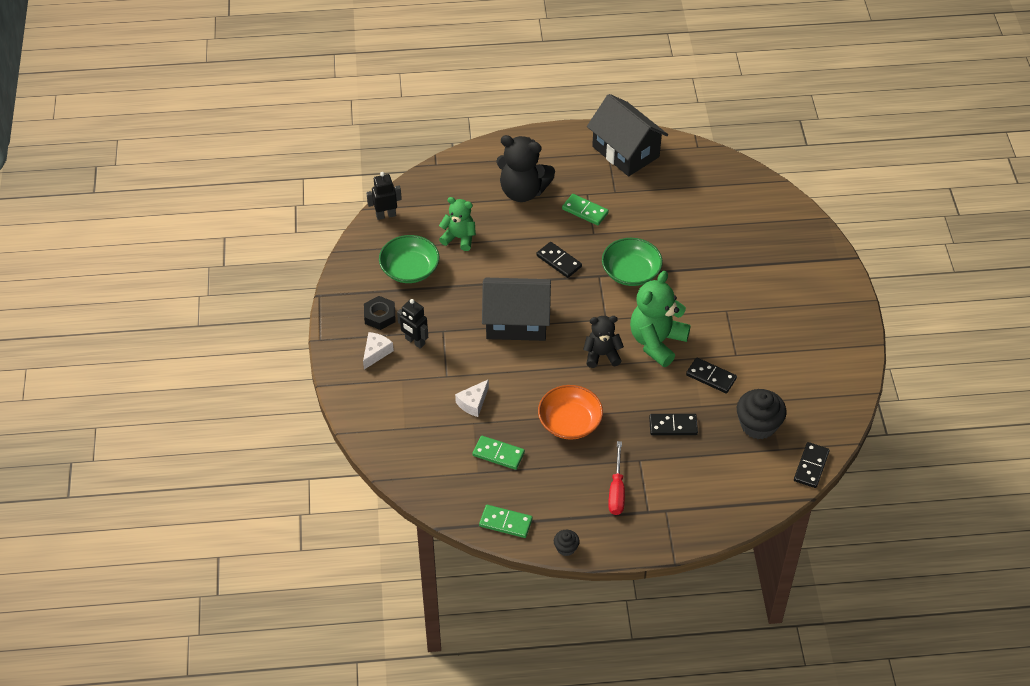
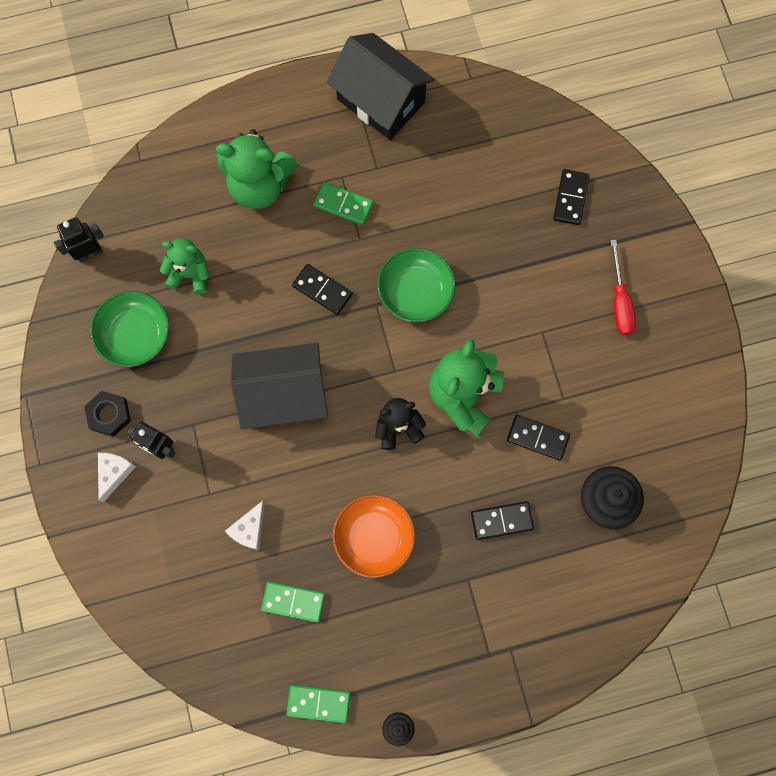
camera: 10 degrees left, 25 degrees up
black teddy bear [496,135,555,202] -> green teddy bear [216,129,297,209]
red screwdriver [608,441,625,515] -> red screwdriver moved to [610,240,636,335]
black domino [794,442,830,488] -> black domino moved to [553,169,589,225]

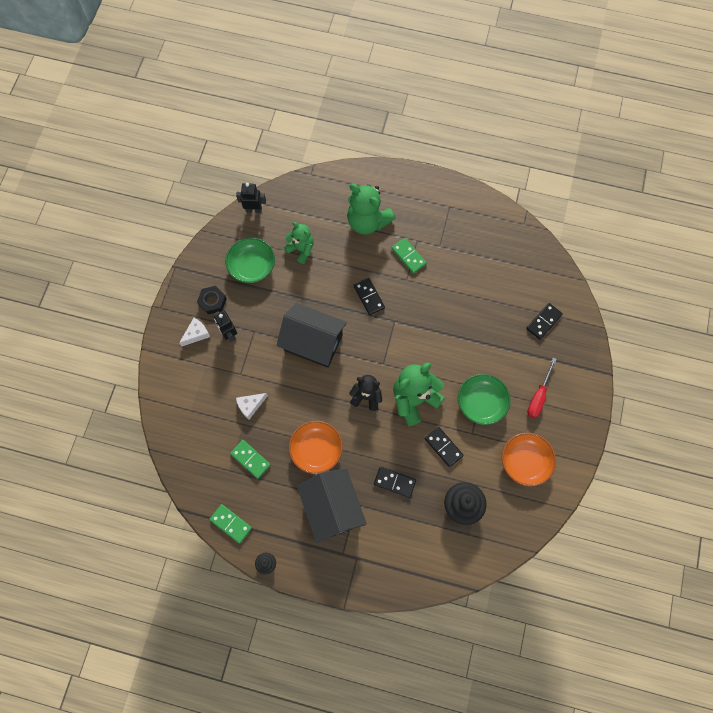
camera: 30 degrees right, 5 degrees down
black house [327,33,435,140] -> black house moved to [297,468,367,543]
green bowl [377,248,456,323] -> green bowl moved to [458,374,511,425]
none -> orange bowl [502,433,556,486]

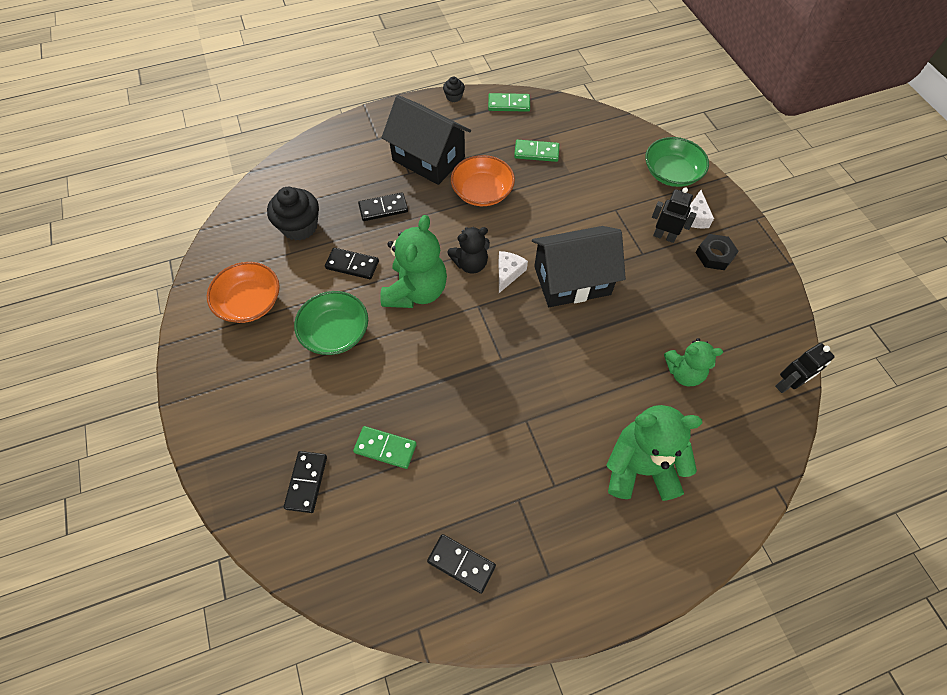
camera: 145 degrees right, 10 degrees down
green bowl [225,238,275,283] -> green bowl moved to [645,137,709,187]
white cheese [236,393,268,420] -> white cheese moved to [499,251,528,293]
black domino [353,278,385,315] -> black domino moved to [427,534,496,594]
green domino [391,238,427,274] -> green domino moved to [353,426,417,469]
red screwdriver [527,358,557,418] -> none

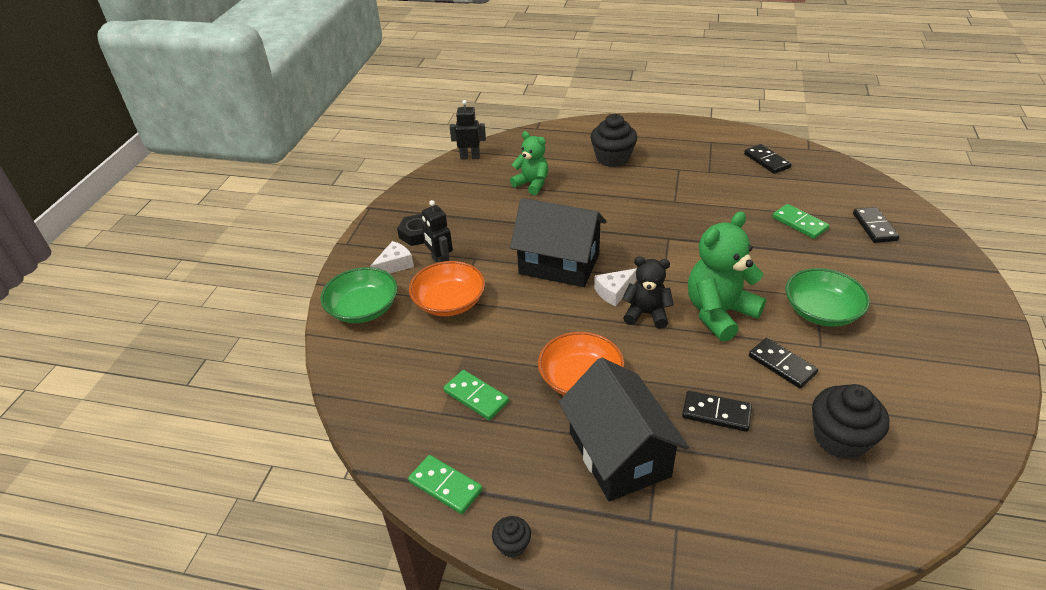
camera: 145 degrees left, 20 degrees down
orange bowl [207,262,280,323] -> orange bowl moved to [409,261,485,316]
black domino [284,451,327,513] -> black domino turned 45 degrees counterclockwise [853,207,899,243]
green teddy bear [606,405,703,501] -> black cupcake [590,114,637,167]

